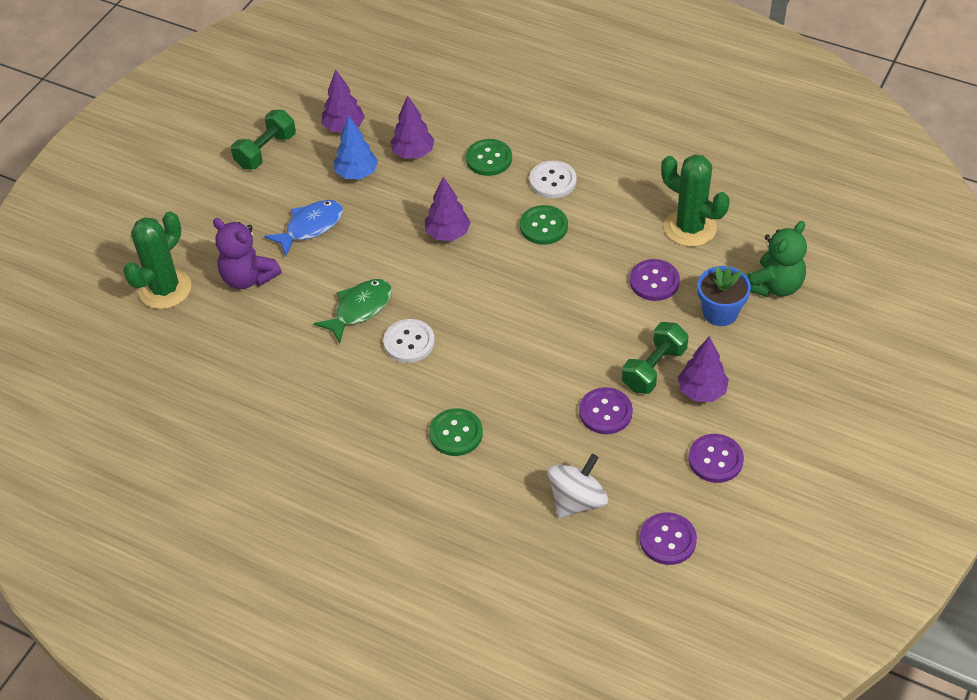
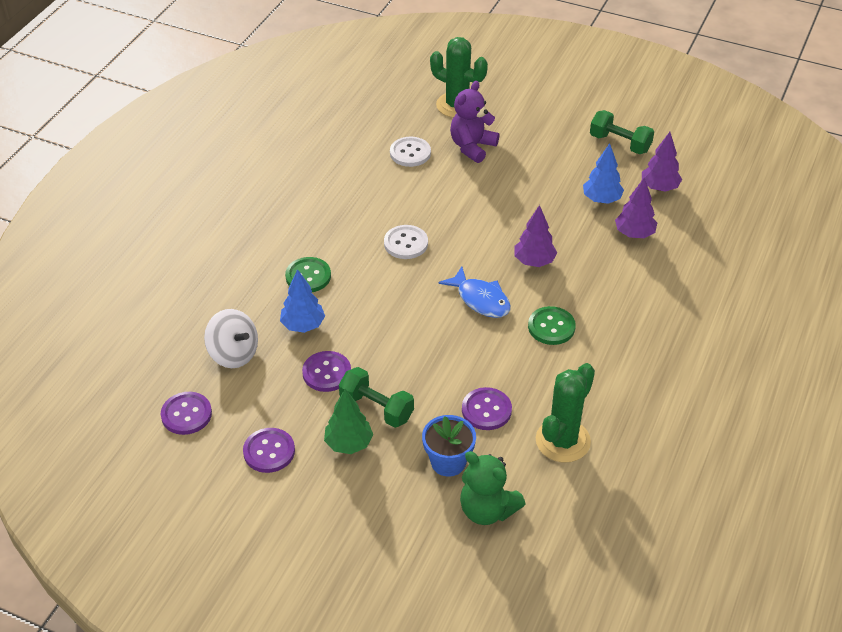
camera: 85 degrees right, 5 degrees down
blue fish [264,200,343,256] -> blue fish moved to [438,267,511,318]
green fish [314,279,392,343] -> none
green button [466,139,512,176] -> none
white button [529,161,577,198] -> white button moved to [390,137,431,167]
purple tree [678,336,729,402] -> green tree [324,389,373,454]
none -> blue tree [280,269,325,333]

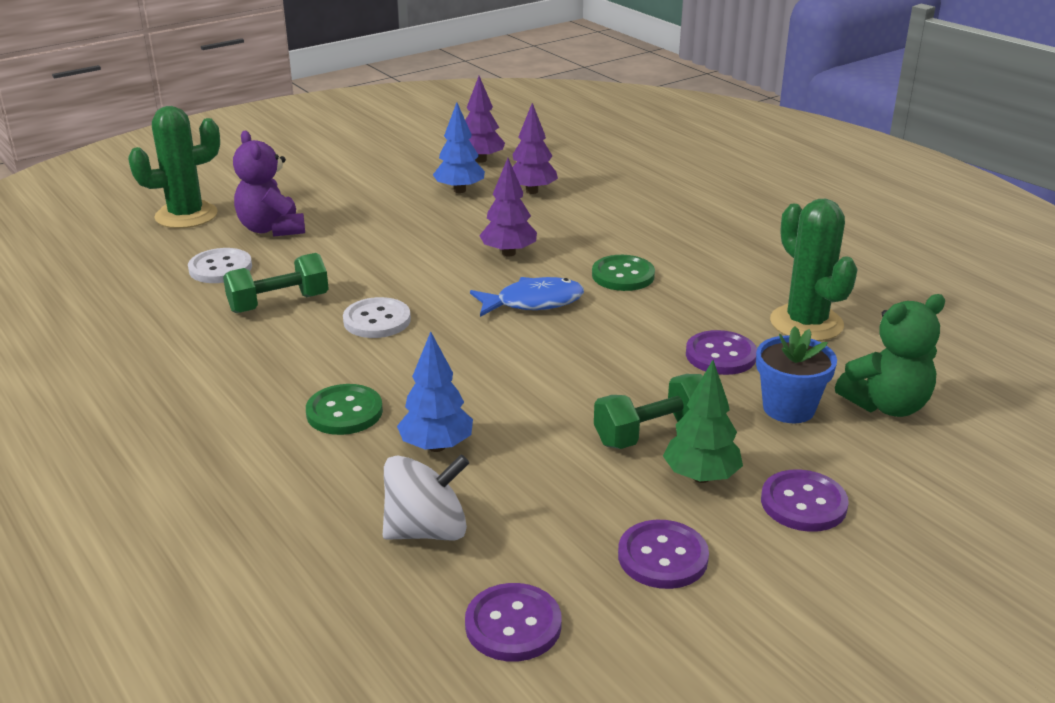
camera: 60 degrees left, 15 degrees down
purple button [302,351,351,392] -> purple button moved to [761,469,849,532]
green dumbbell [590,110,654,154] -> green dumbbell moved to [223,253,329,313]

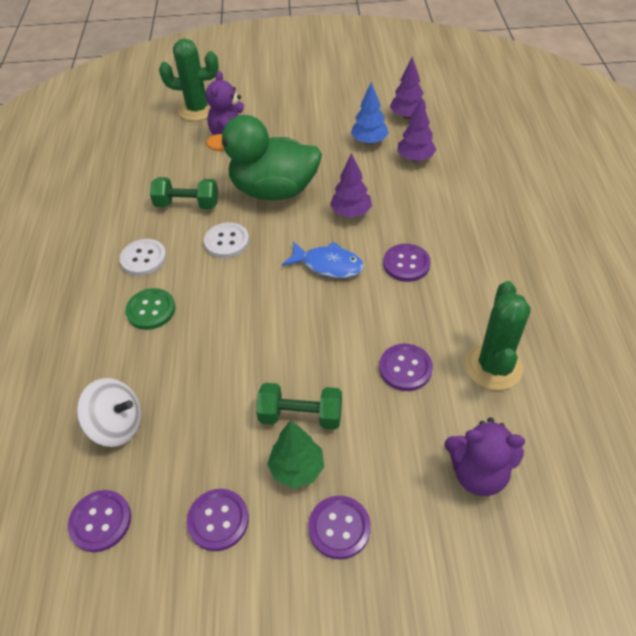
camera: 35 degrees right, 20 degrees up
white button [188,248,252,283] -> white button moved to [120,239,167,276]
blue tree [397,332,473,452] -> none
green button [592,255,655,291] -> purple button [383,244,431,282]
blue flower pot [756,326,837,423] -> none
green teddy bear [835,294,945,417] -> purple teddy bear [444,417,525,496]
none -> green duck [206,115,322,200]

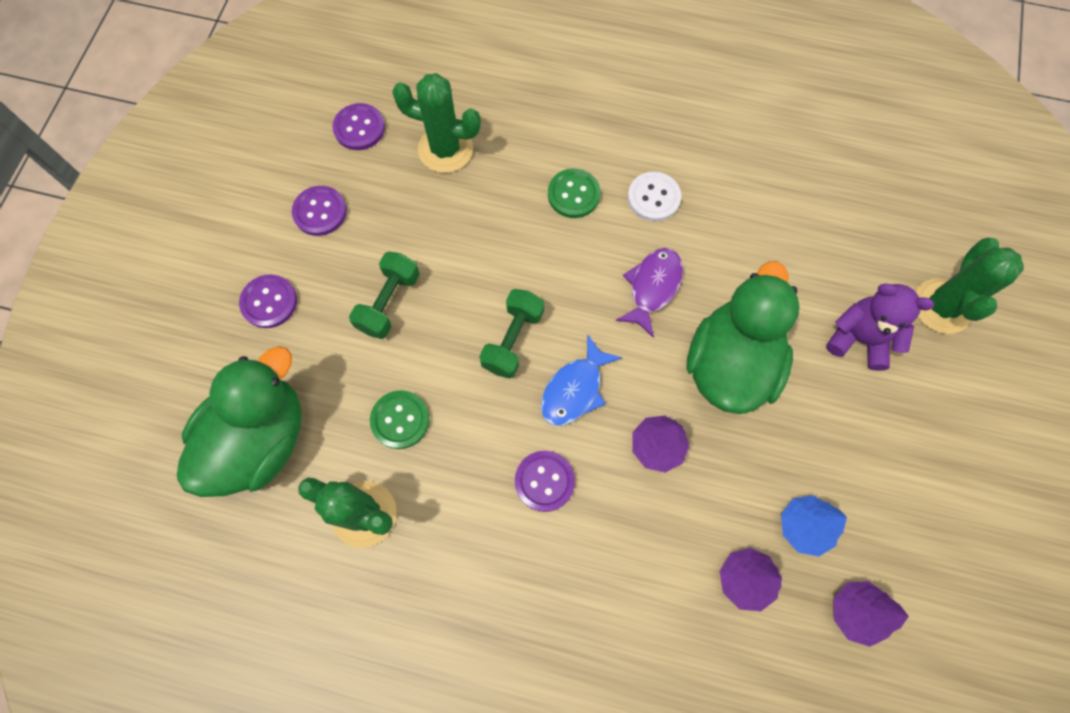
camera: 105 degrees right, 20 degrees up
white spinning top [77,378,141,447] -> green cactus [392,73,481,173]
green dumbbell [150,177,218,209] -> green dumbbell moved to [479,289,544,378]
white button [204,222,249,258] -> purple fish [616,248,683,338]
green tree [267,421,324,488] -> none
purple button [379,344,433,391] -> green button [370,390,430,449]
purple teddy bear [444,417,525,496] -> green duck [177,346,302,497]

